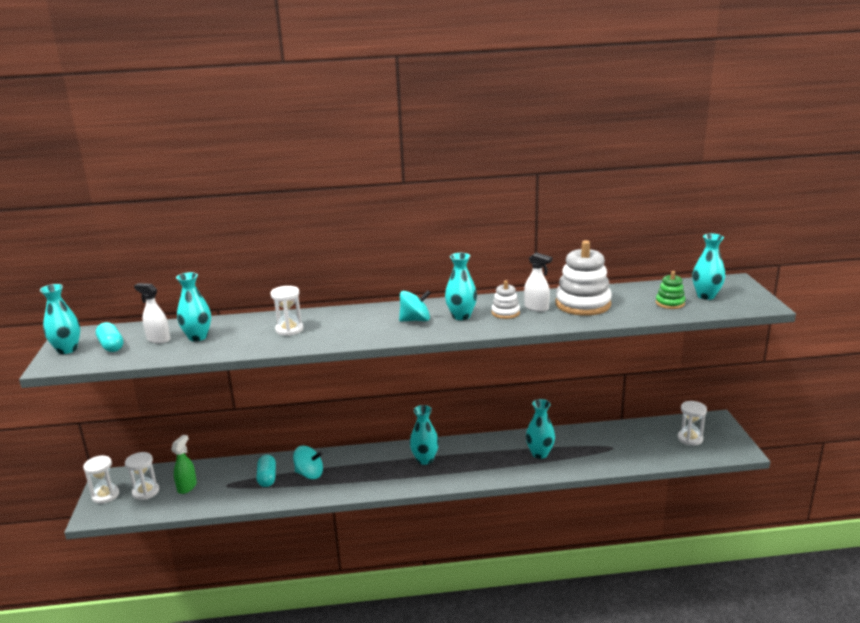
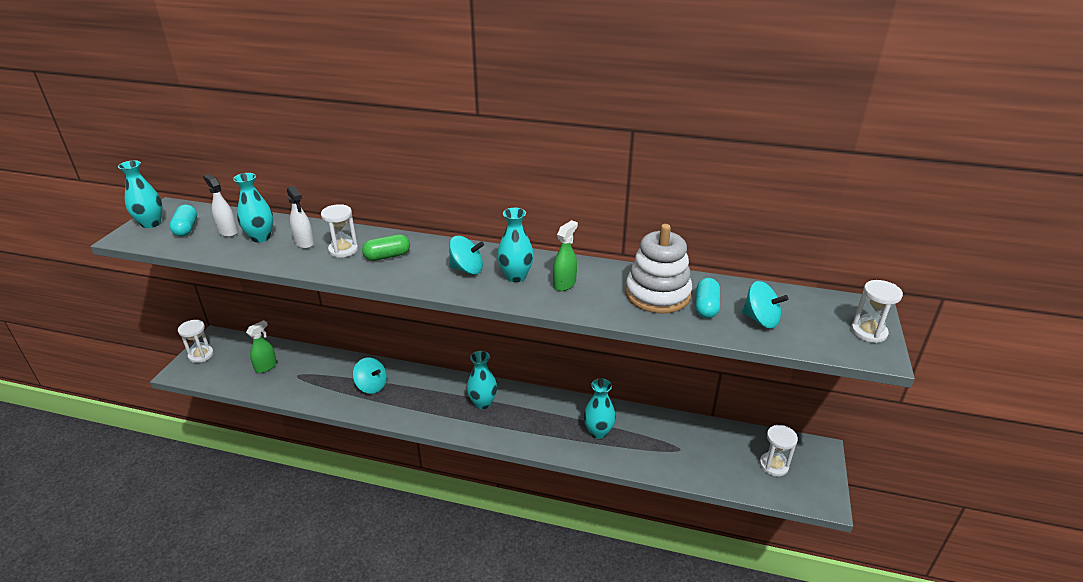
camera: 20 degrees right, 10 degrees up
white hourglass [125,452,159,500] -> white hourglass moved to [851,280,903,343]
turquoise capsule [256,455,276,487] -> turquoise capsule moved to [695,278,720,318]
white stacking toy [491,280,520,319] -> green spray bottle [553,220,578,291]
white spray bottle [524,252,552,312] -> white spray bottle moved to [287,186,314,249]
green stacking toy [656,271,685,309] -> turquoise spinning top [742,281,788,328]
turquoise vase [692,234,725,300] -> none
none -> green capsule [362,234,410,261]

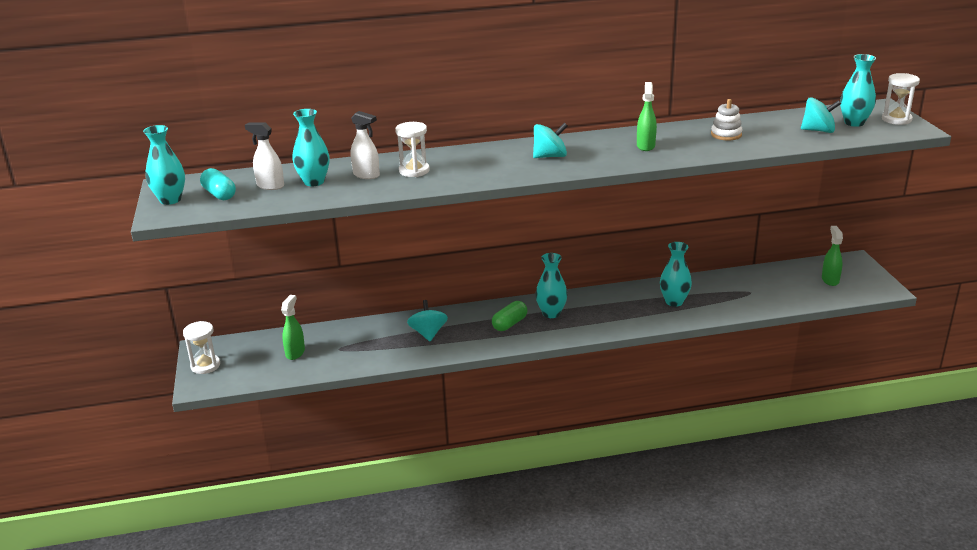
camera: 25 degrees left, 5 degrees down
turquoise spinning top [353,357,387,394] -> turquoise spinning top turned 105 degrees counterclockwise [407,300,448,341]
green capsule [362,234,410,261] -> green capsule moved to [492,301,527,331]
turquoise vase [497,208,534,282] -> turquoise vase moved to [840,54,876,127]
white stacking toy [625,224,692,313] -> white stacking toy [711,99,742,141], size x0.51
turquoise capsule [695,278,720,318] -> none
white hourglass [760,425,798,476] -> green spray bottle [822,226,843,286]

